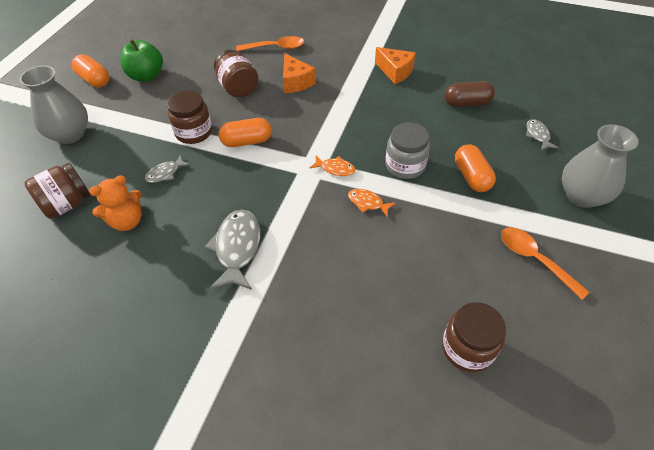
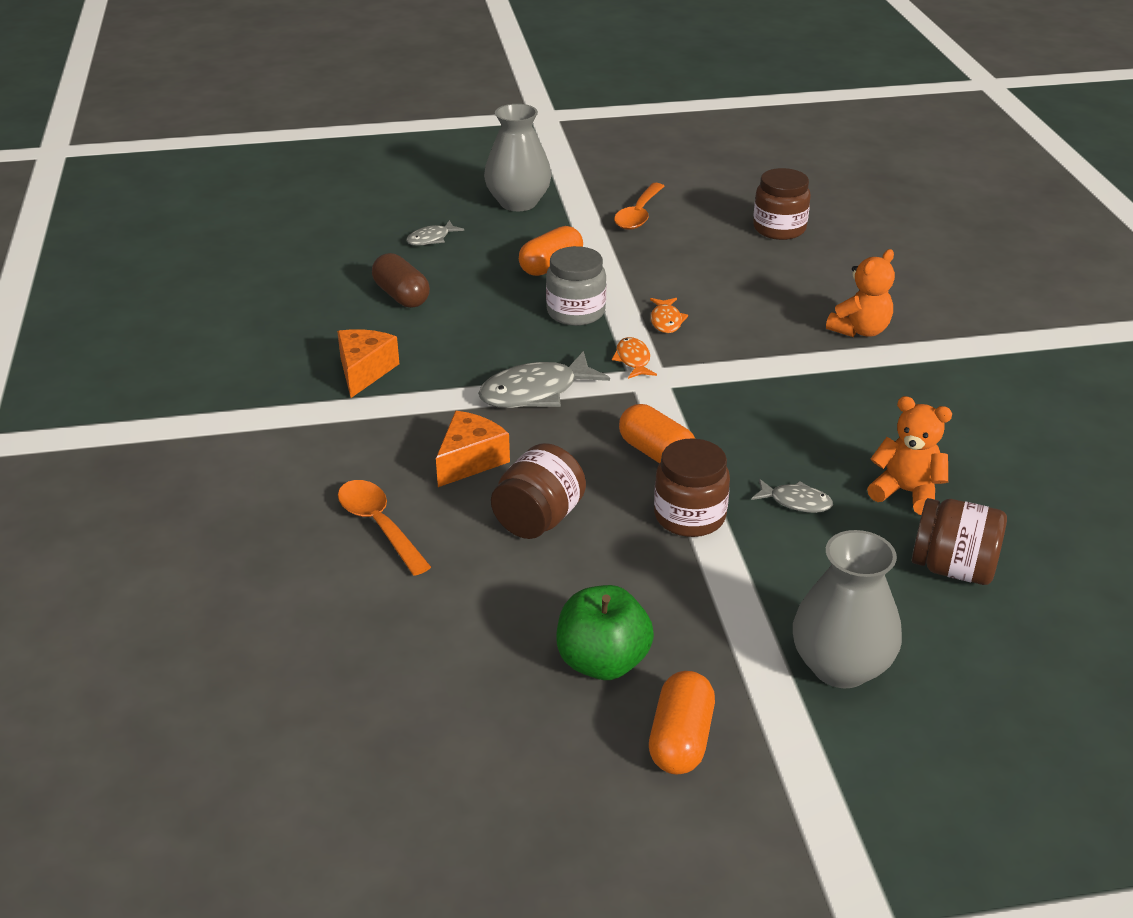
camera: 120 degrees left, 15 degrees down
grey fish [205,210,260,290] -> grey fish moved to [478,351,610,408]
none -> orange teddy bear [826,249,895,337]

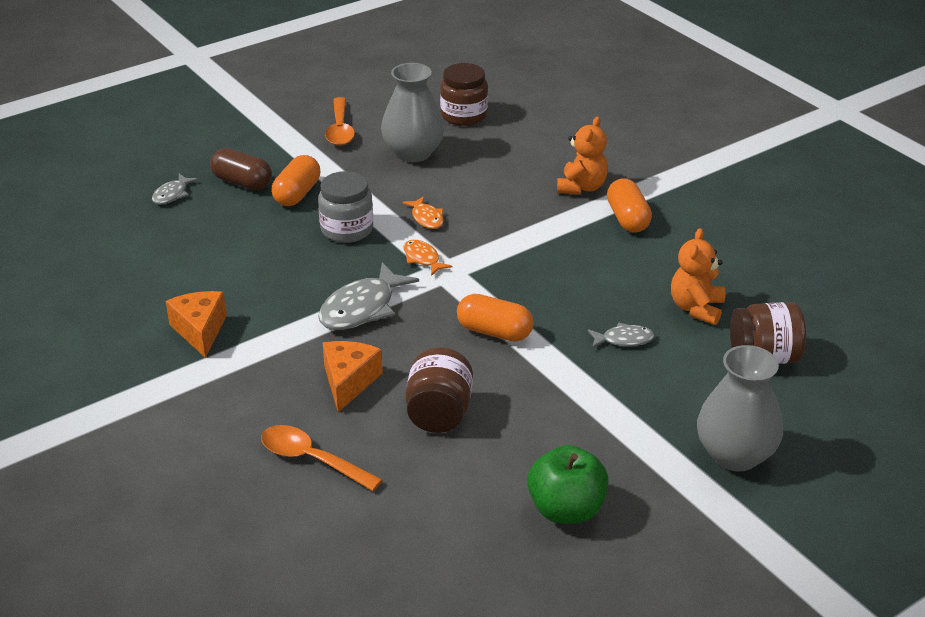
camera: 25 degrees left, 0 degrees up
brown capsule [372,253,430,308] -> brown capsule moved to [210,148,272,190]
grey vase [484,104,552,211] -> grey vase moved to [381,63,445,162]
orange capsule [649,671,715,775] -> orange capsule moved to [607,179,652,232]
brown jar [654,438,730,537] -> none
orange teddy bear [867,396,952,515] -> orange teddy bear turned 75 degrees counterclockwise [671,228,725,325]

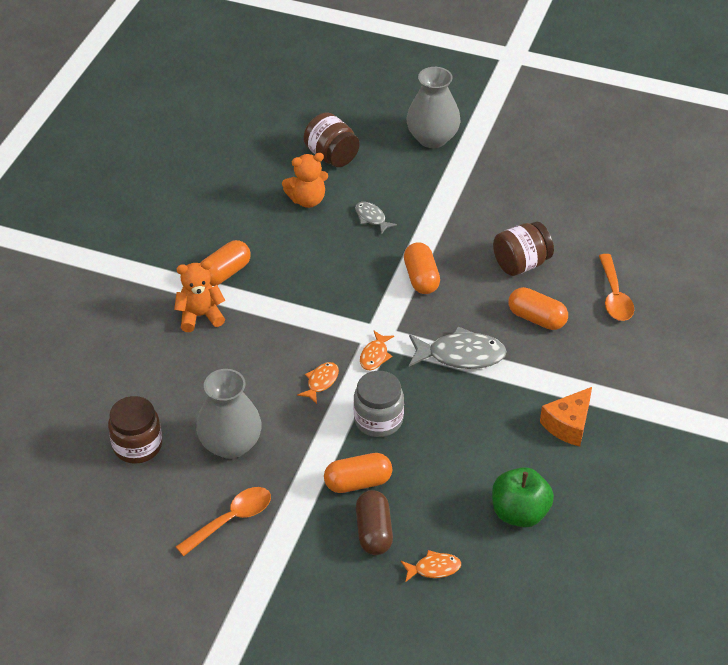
camera: 125 degrees left, 10 degrees up
grey fish [152,174,199,205] -> orange fish [401,550,461,582]
orange cheese [323,341,383,412] -> orange capsule [508,287,568,330]
green apple [527,445,609,524] -> green apple moved to [492,467,554,527]

